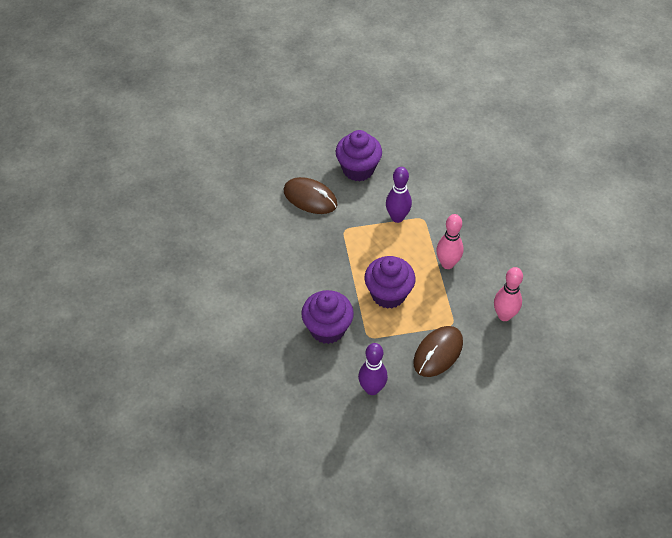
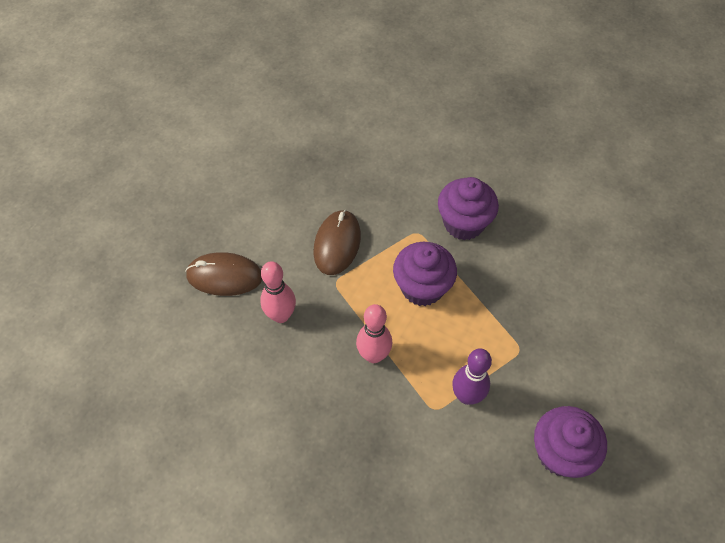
camera: 155 degrees right, 5 degrees up
brown mouse [284,177,337,214] -> brown mouse moved to [185,252,262,296]
purple bowling pin [358,343,388,395] -> none

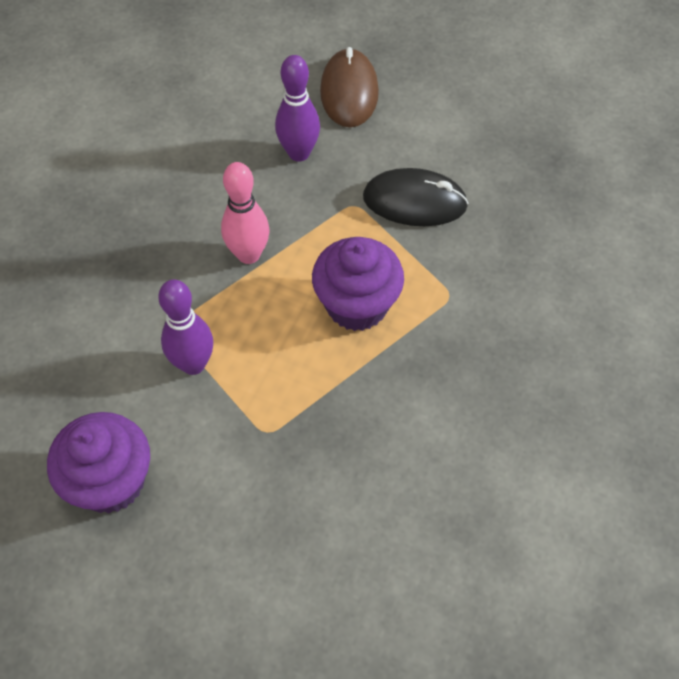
camera: 85 degrees right, 0 degrees up
pink bowling pin [260,261,296,323] -> purple bowling pin [275,55,320,162]
brown mouse [313,209,361,275] -> black mouse [363,168,469,226]
purple cupcake [438,177,499,240] -> none

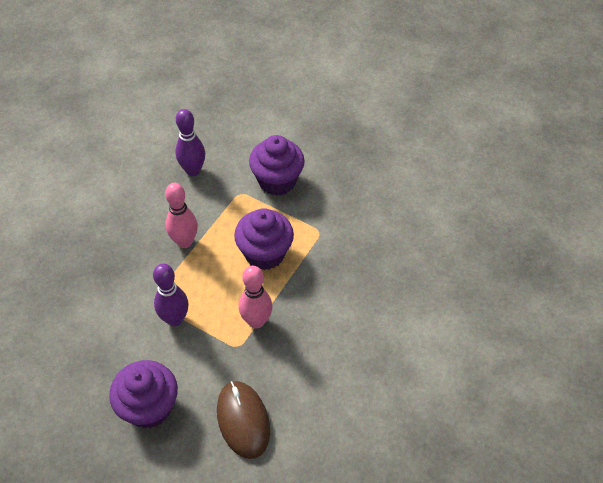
camera: 20 degrees left, 5 degrees down
brown mouse [320,47,379,127] -> brown mouse moved to [217,381,270,459]
black mouse [363,168,469,226] -> purple cupcake [249,135,305,196]
none -> pink bowling pin [239,266,272,328]

